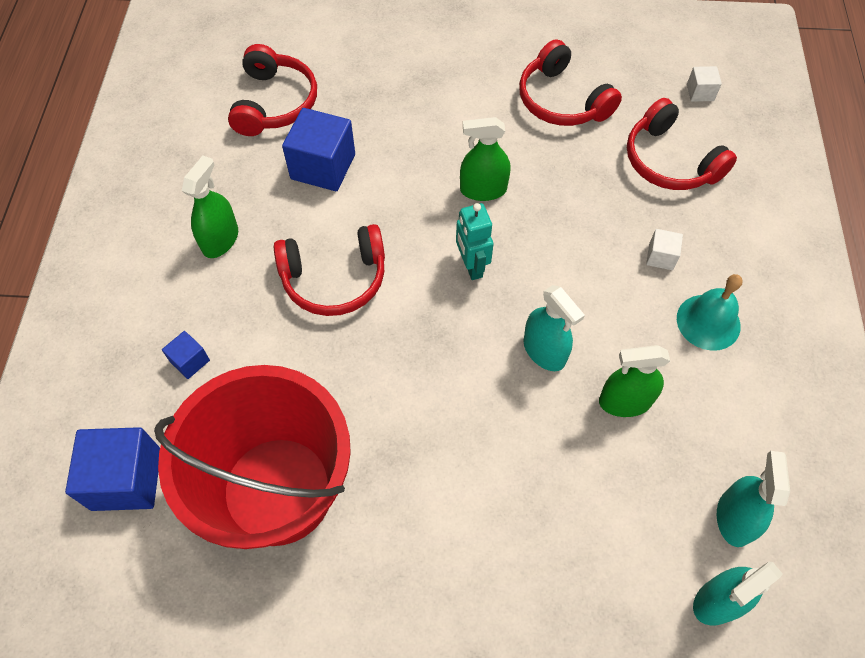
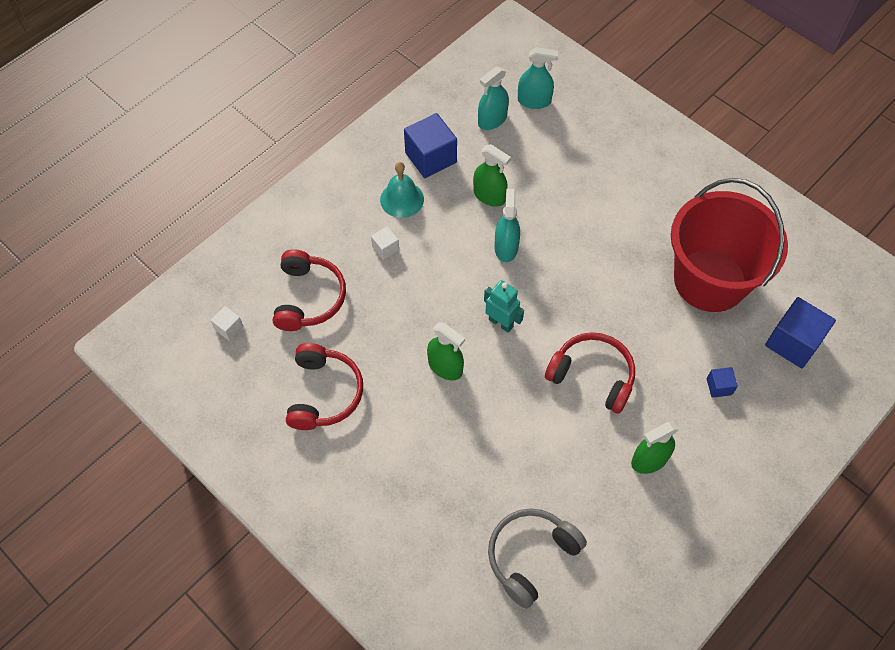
camera: 140 degrees left, 0 degrees up
red headphones [228,44,317,136] -> grey headphones [488,508,587,609]
blue cube [282,108,355,191] -> blue cube moved to [404,113,457,178]
turquoise robot [456,203,493,280] -> turquoise robot turned 75 degrees counterclockwise [484,280,524,333]

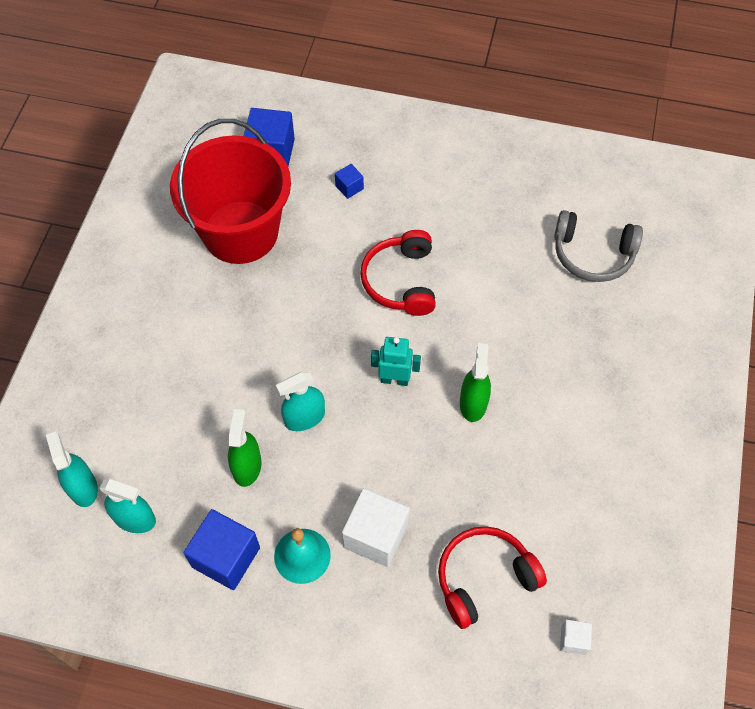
camera: 120 degrees left, 0 degrees up
red headphones [286,343,363,430] -> none
white cube [371,226,399,260] -> white cube [342,488,410,567], size x2.02
turquoise robot [484,280,524,333] -> turquoise robot turned 90 degrees clockwise [371,337,421,386]
green spray bottle [631,422,679,474] -> none

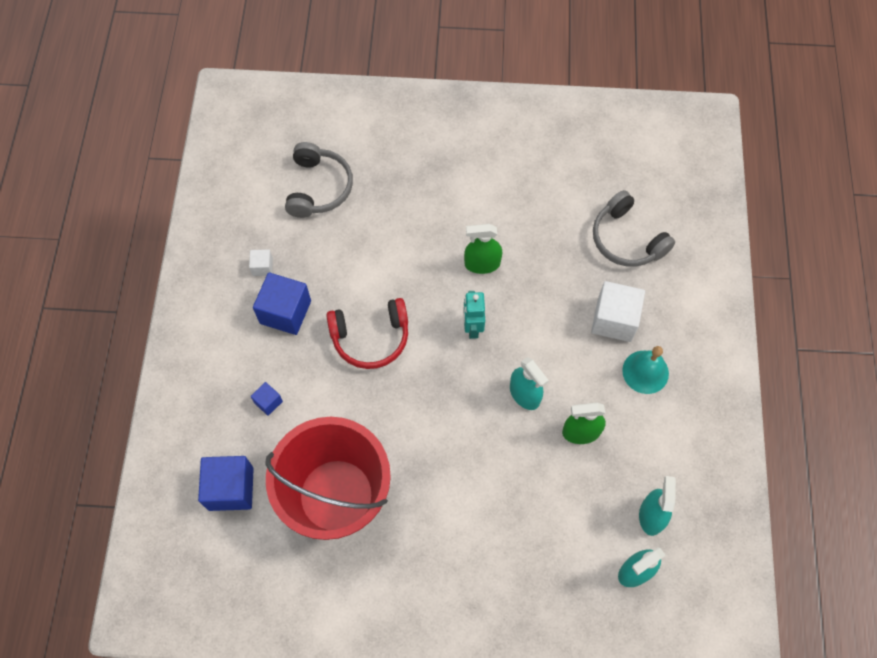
camera: 100 degrees left, 5 degrees up
blue cube [183,509,260,590] -> blue cube moved to [253,272,311,335]
red headphones [438,526,547,629] -> grey headphones [593,190,675,267]
white cube [560,620,592,655] -> white cube moved to [249,249,273,276]

